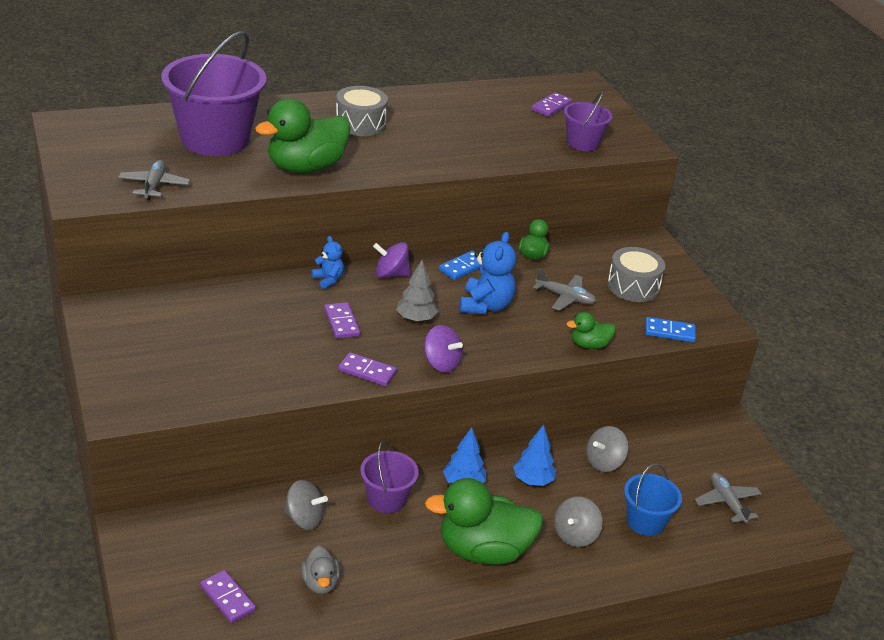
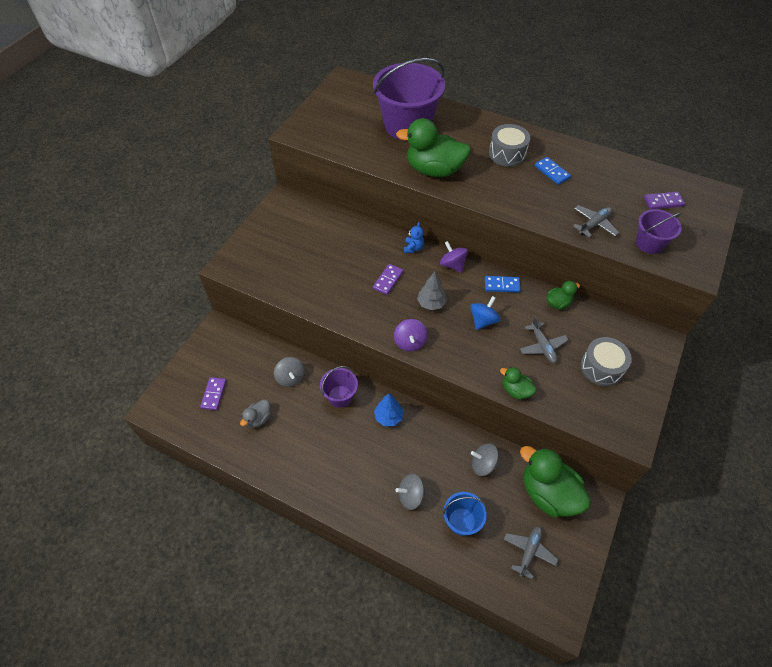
camera: 50 degrees right, 20 degrees up
grey plane [118,160,190,200] -> grey plane moved to [573,205,619,238]
purple domino [338,352,397,386] -> none
green duck [425,478,544,565] -> green duck moved to [520,446,591,517]
blue teddy bear [460,232,516,314] -> blue spinning top [470,296,500,330]
blue tree [513,424,556,486] -> none
blue domino [645,317,696,342] -> blue domino moved to [535,157,571,185]

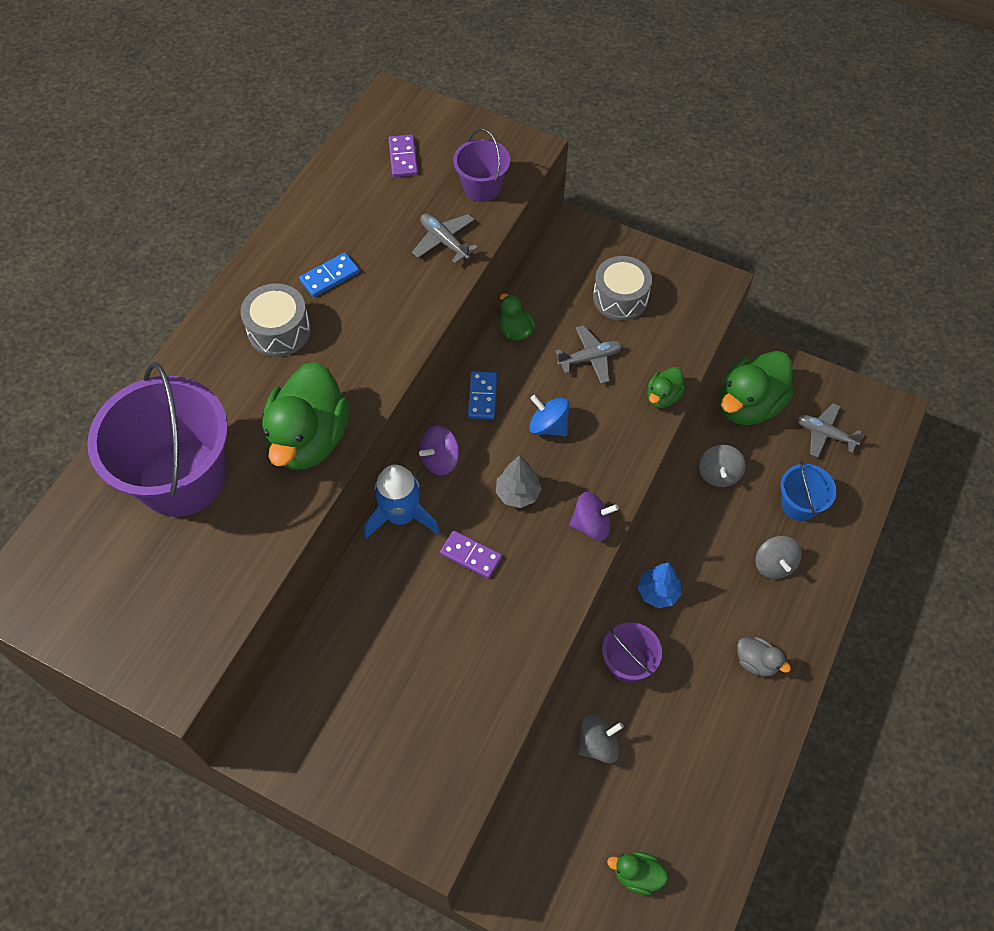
camera: 90 degrees left, 5 degrees up
purple domino [200,377,227,411] -> green duck [607,852,668,895]
grey duck [240,400,271,428] -> grey duck moved to [737,637,791,676]
blue teddy bear [404,222,424,253] -> blue rocket [364,465,440,539]

